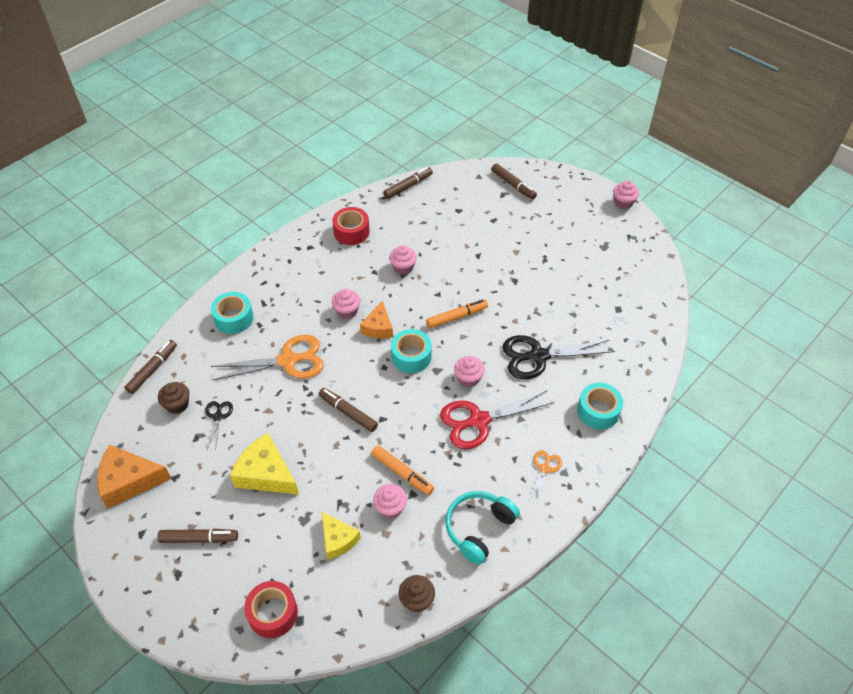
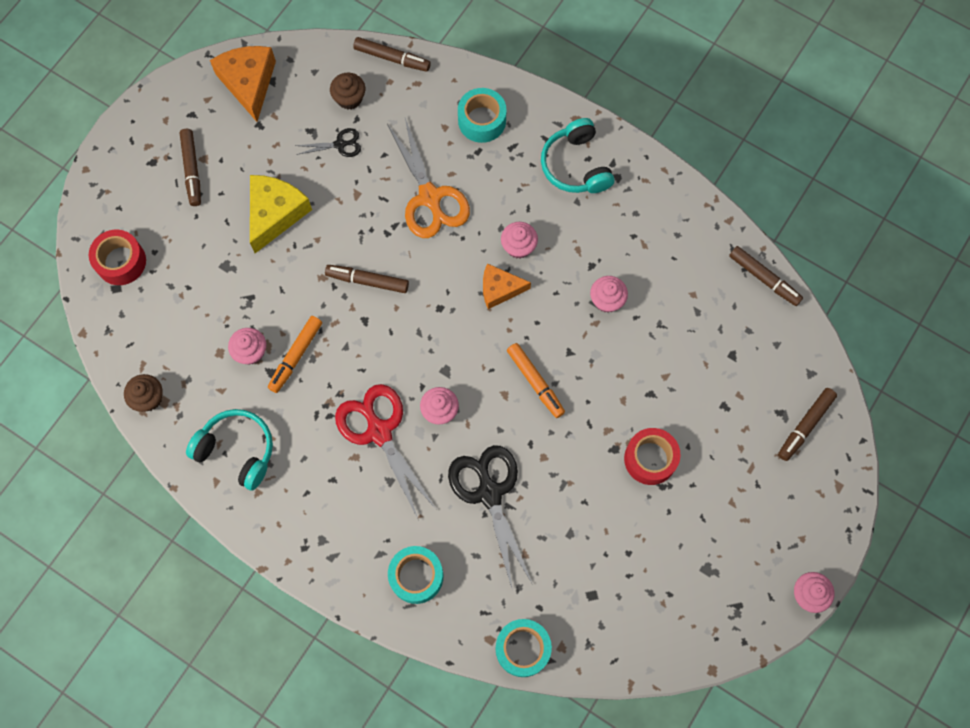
camera: 80 degrees right, 20 degrees up
brown marker [319,388,378,432] -> brown marker turned 105 degrees counterclockwise [325,265,409,293]
yellow cheese [322,512,361,560] -> none
red tape [332,207,370,245] -> red tape moved to [624,428,680,485]
turquoise tape [391,329,432,373] -> turquoise tape moved to [496,619,552,677]
orange scissors [529,450,562,503] -> none
none -> turquoise headphones [541,118,614,193]

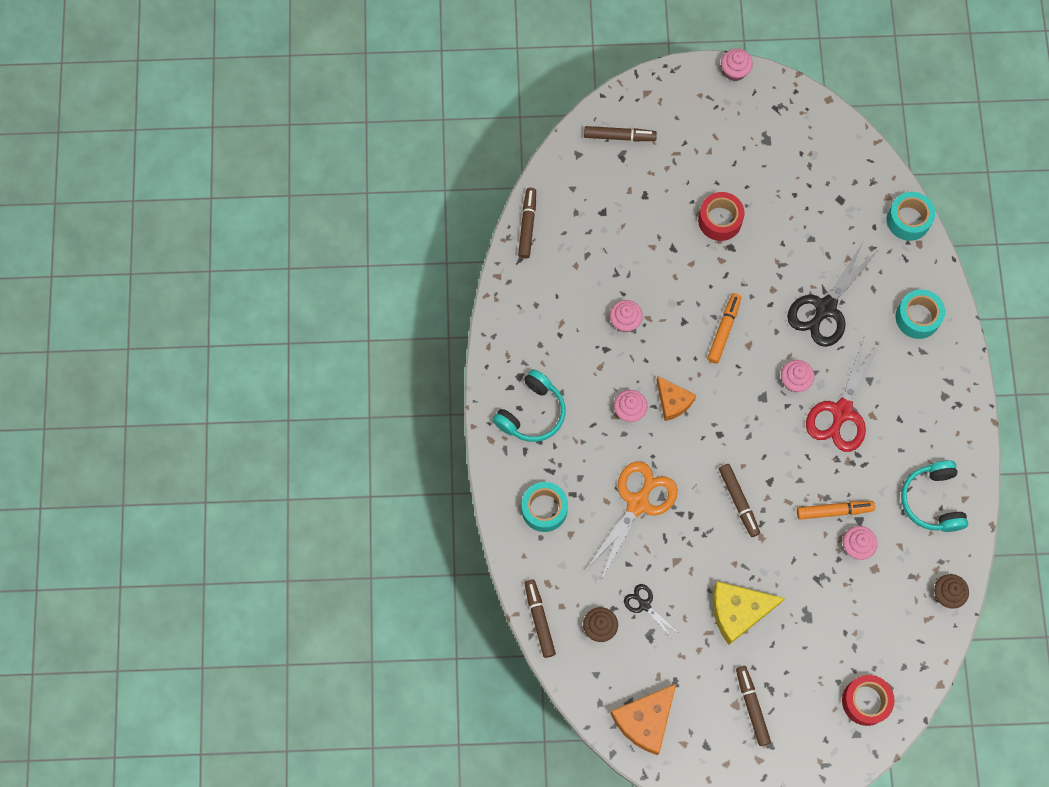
camera: 125 degrees left, 0 degrees up
brown marker [179,129,201,206] -> brown marker turned 60 degrees counterclockwise [736,666,771,746]

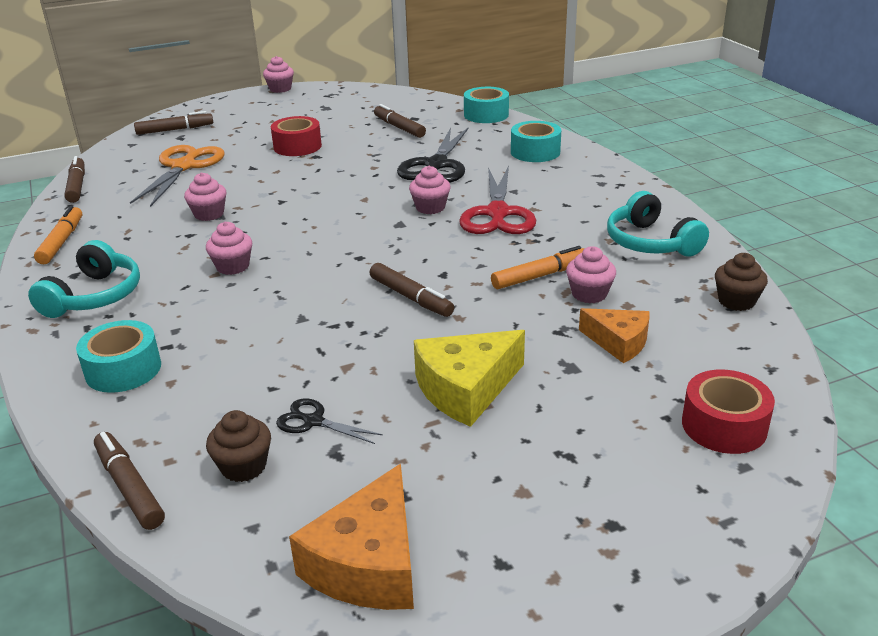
camera: 20 degrees left, 40 degrees down
orange scissors [585,461,678,580] -> orange scissors moved to [130,145,224,207]
orange cheese [656,376,696,421] -> orange cheese moved to [579,308,650,363]
orange marker [707,293,741,363] -> orange marker moved to [34,206,82,264]
brown marker [736,666,771,746] -> brown marker moved to [374,104,426,138]

